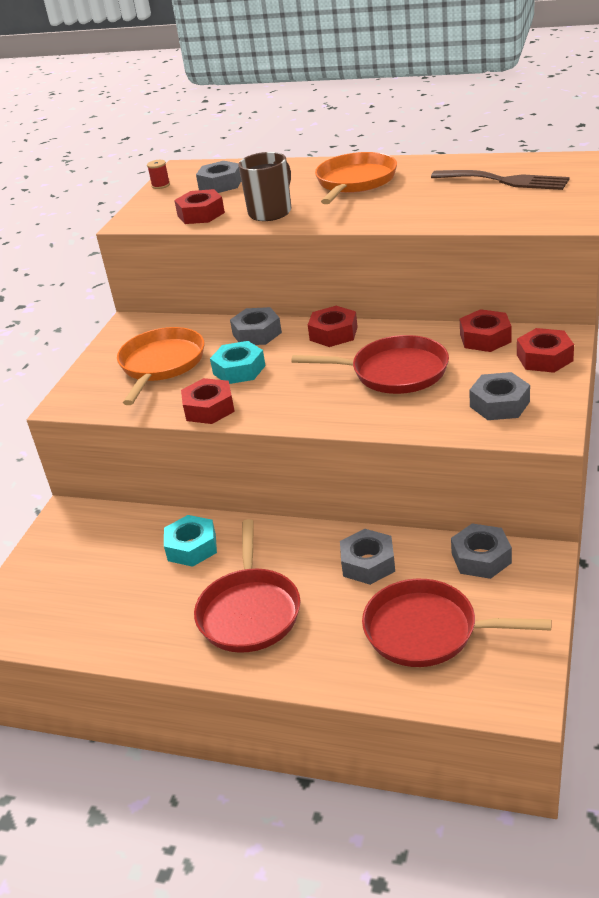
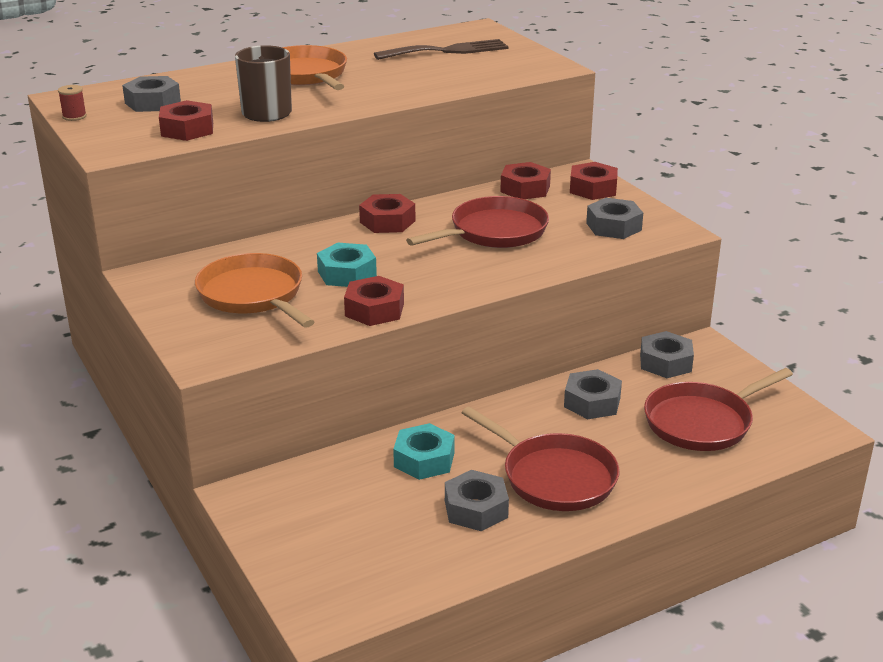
camera: 50 degrees left, 5 degrees down
grey nut [230,307,282,345] -> grey nut moved to [445,470,509,531]

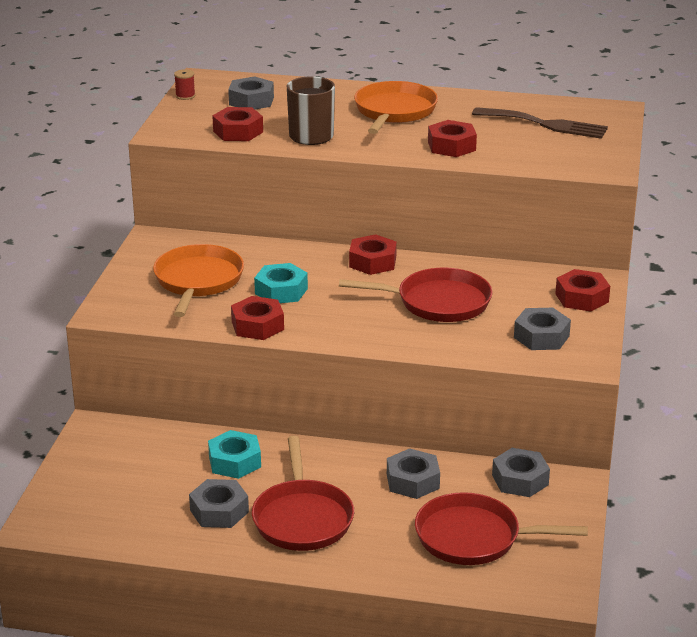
camera: 40 degrees right, 0 degrees up
red nut [500,162,551,199] -> red nut moved to [428,120,477,157]

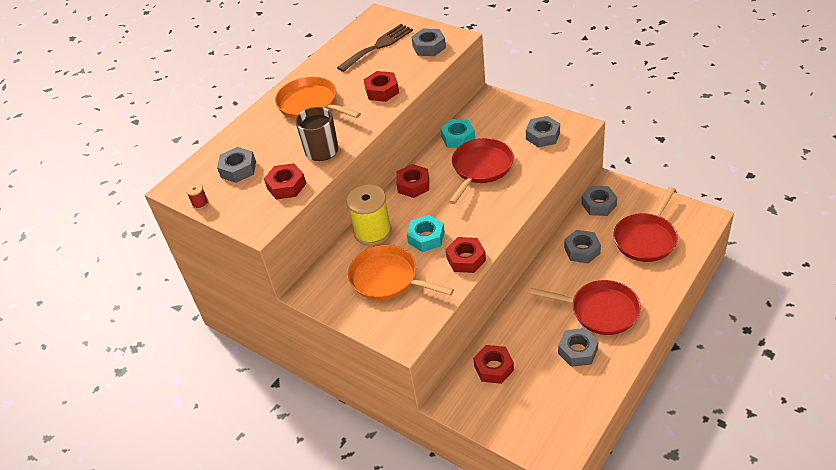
camera: 60 degrees left, 15 degrees up
turquoise nut [208,430,261,479] -> turquoise nut moved to [440,119,475,148]
red nut [555,269,610,312] -> red nut moved to [473,345,514,384]
none -> yellow spool [346,184,392,246]
none -> grey nut [411,28,446,56]

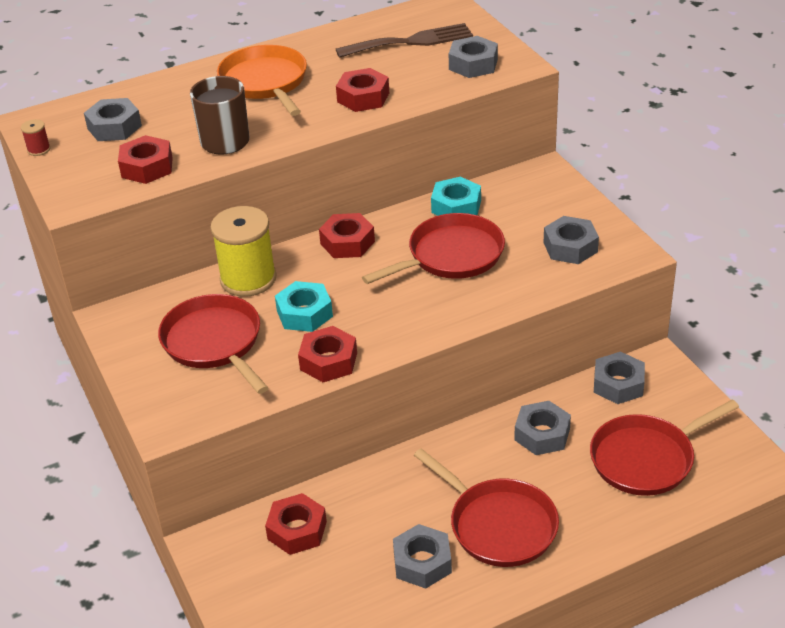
camera: 25 degrees right, 5 degrees down
orange pan [348,245,454,300] -> red pan [158,294,268,394]

